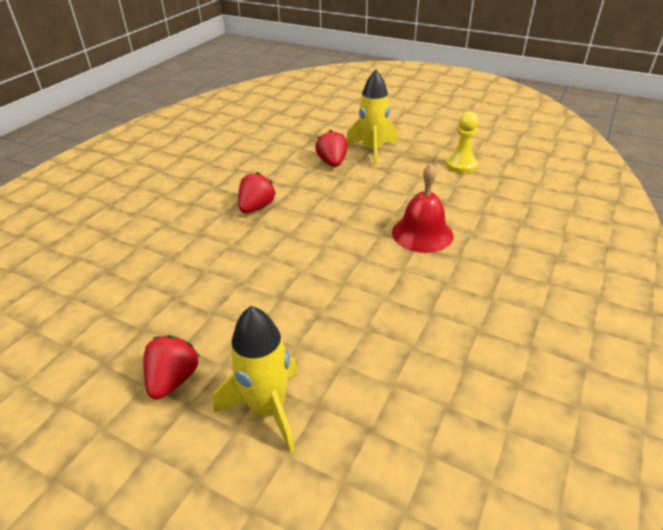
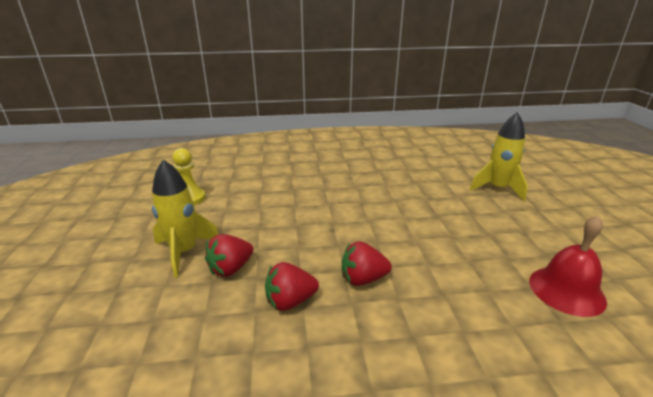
camera: 125 degrees left, 10 degrees down
red strawberry [143,335,200,400] -> red strawberry moved to [265,262,319,311]
red bell [392,164,453,253] -> red bell moved to [529,216,607,317]

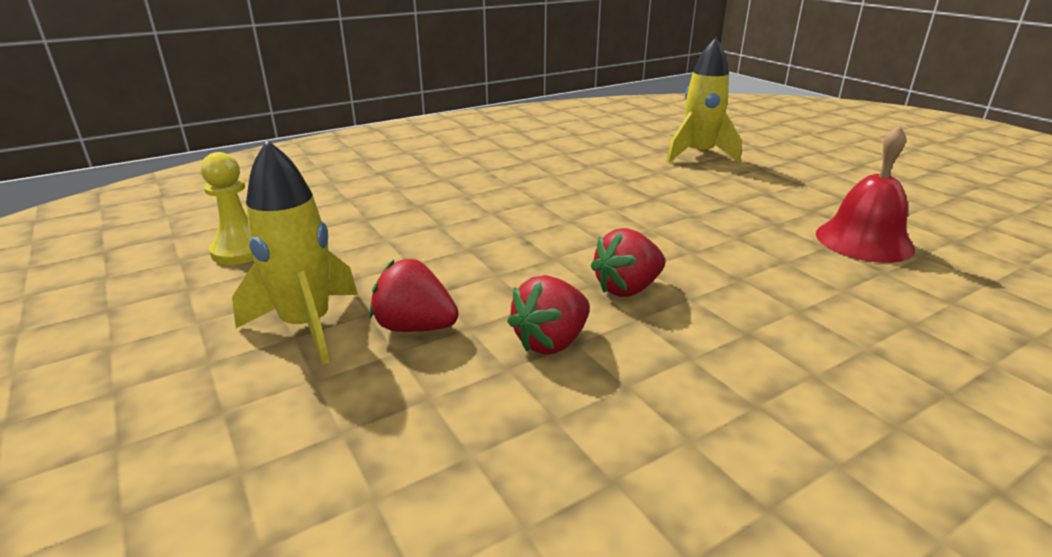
camera: 25 degrees left, 0 degrees up
red strawberry [205,234,253,277] -> red strawberry turned 90 degrees clockwise [370,259,459,332]

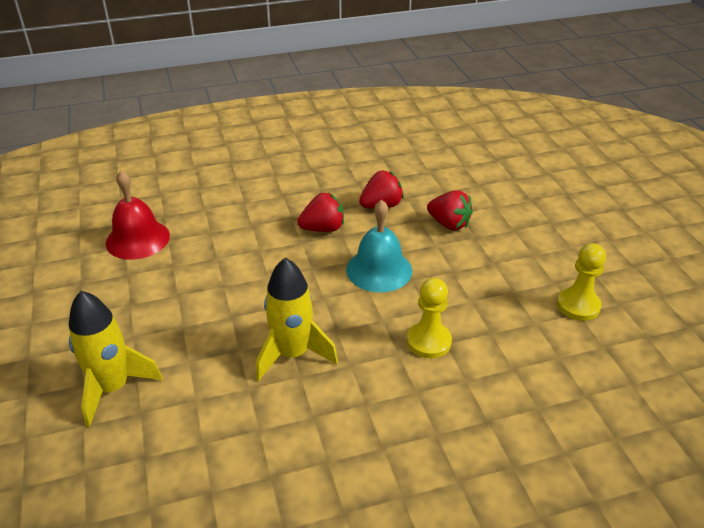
camera: 165 degrees left, 10 degrees up
yellow rocket [232,140,358,365] -> yellow rocket moved to [256,258,338,381]
none -> turquoise bell [346,199,412,292]
none -> yellow pawn [407,278,452,358]

